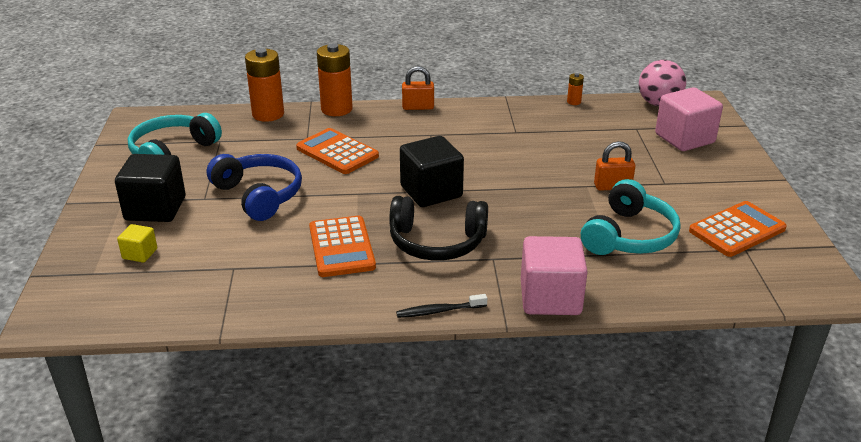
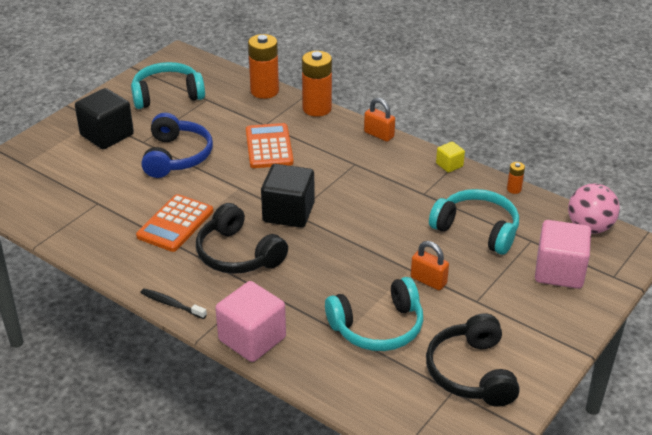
camera: 40 degrees right, 5 degrees up
yellow cube [117,224,157,263] -> yellow cube moved to [436,141,465,173]
orange calculator [689,201,787,257] -> black headphones [426,313,520,407]
none -> turquoise headphones [429,189,519,255]

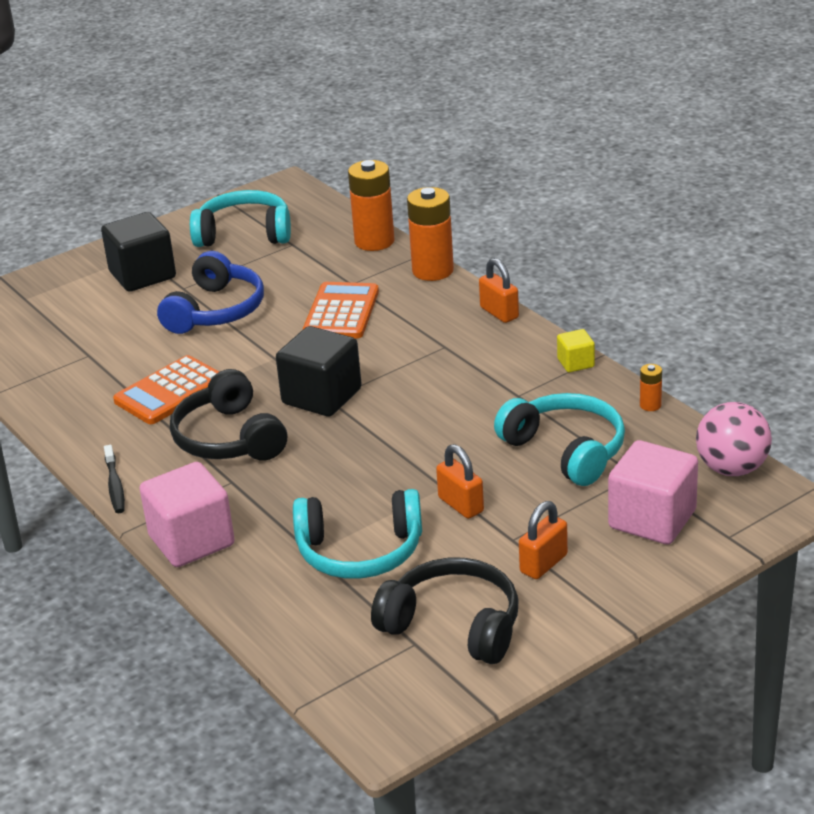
camera: 20 degrees right, 5 degrees down
black toothbrush [140,289,207,319] -> black toothbrush turned 150 degrees counterclockwise [104,445,125,513]
black headphones [426,313,520,407] -> black headphones turned 105 degrees clockwise [371,558,518,664]
none -> orange padlock [519,501,568,579]

